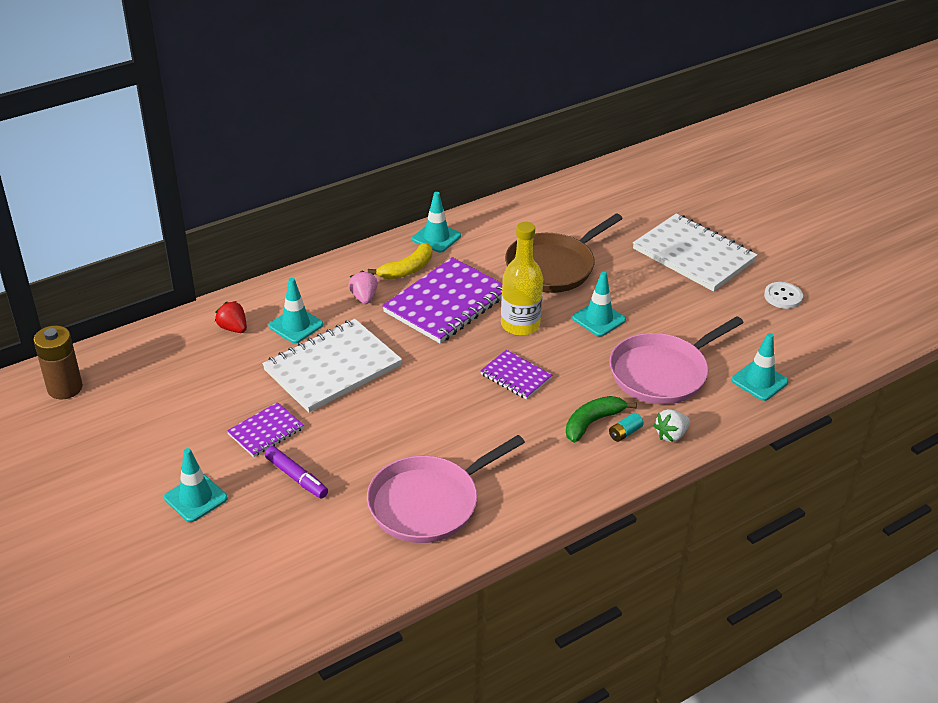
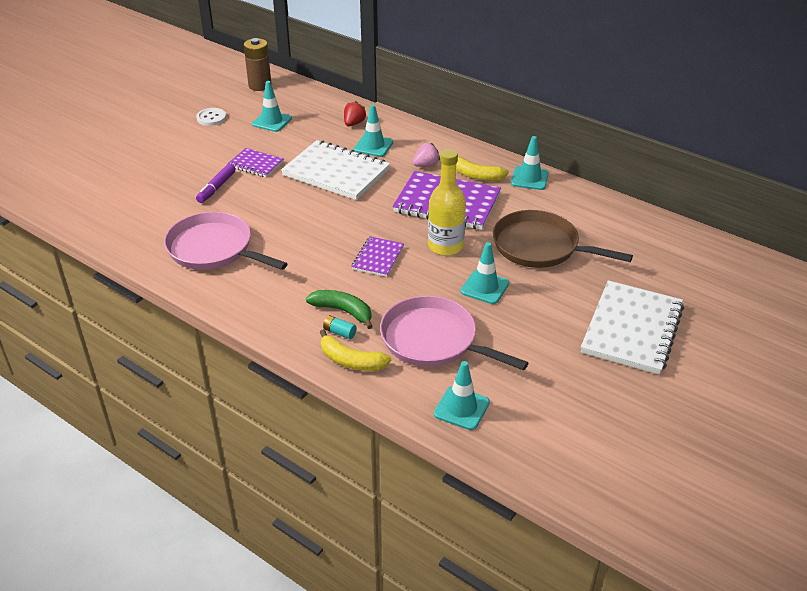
camera: 70 degrees right, 0 degrees up
turquoise traffic cone [164,448,228,522] -> turquoise traffic cone moved to [252,81,292,132]
white strawberry [653,409,690,442] -> yellow banana [320,329,391,371]
white button [764,282,803,309] -> white button moved to [196,108,226,126]

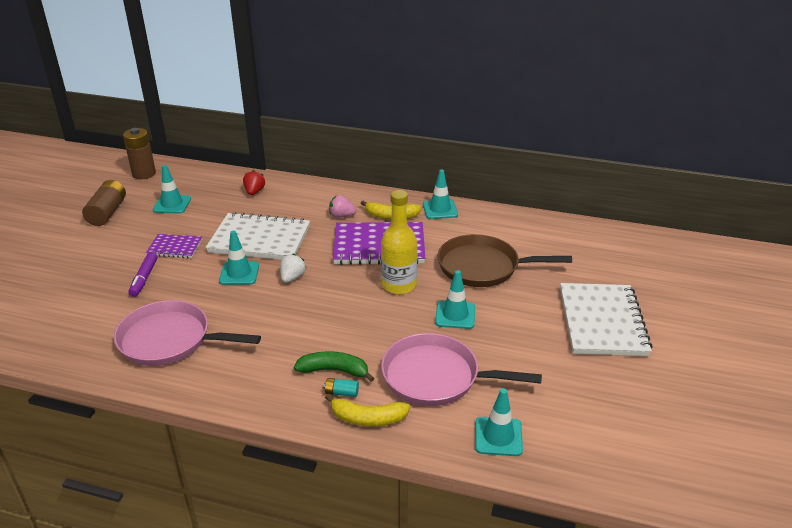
camera: 20 degrees left, 5 degrees down
white button [196,108,226,126] -> brown battery [82,180,126,226]
purple notebook [352,236,404,277] -> none
turquoise traffic cone [354,105,393,157] -> turquoise traffic cone moved to [219,231,259,285]
pink strawberry [412,143,440,167] -> pink strawberry turned 120 degrees counterclockwise [329,195,356,218]
none -> white strawberry [280,253,306,283]

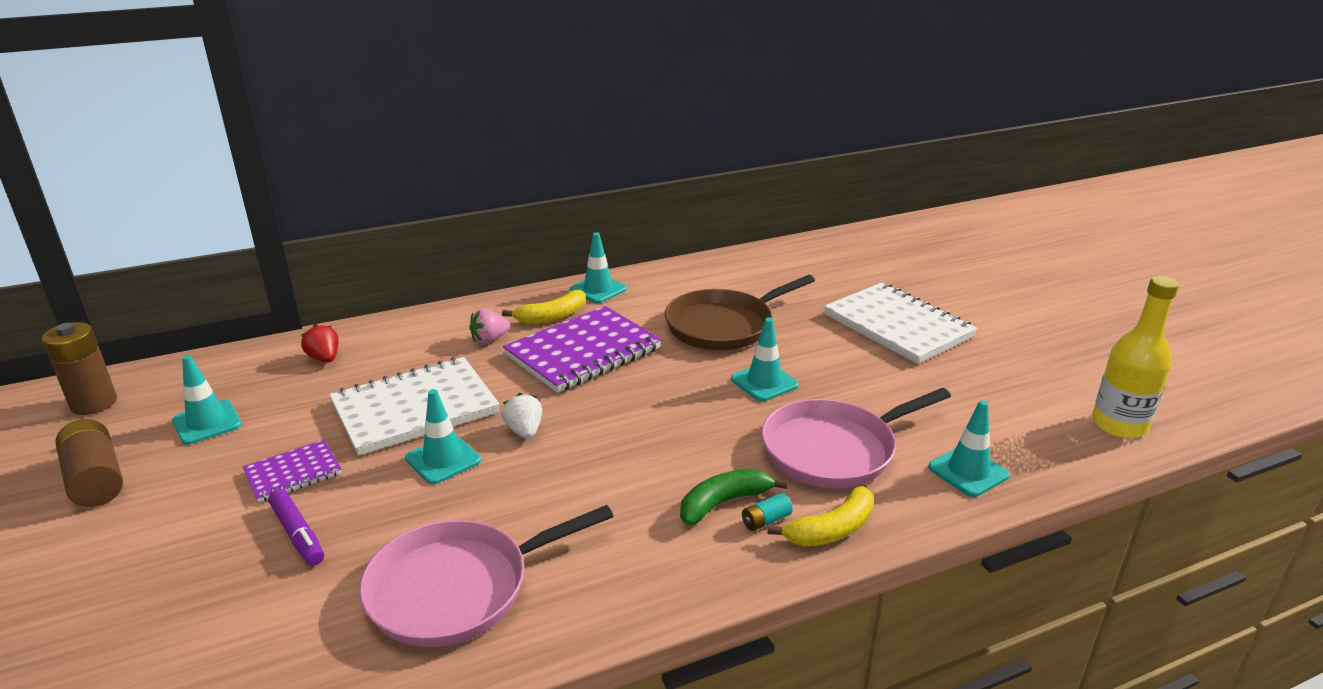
camera: 40 degrees left, 5 degrees down
yellow bottle [381,190,417,294] -> yellow bottle moved to [1092,276,1179,439]

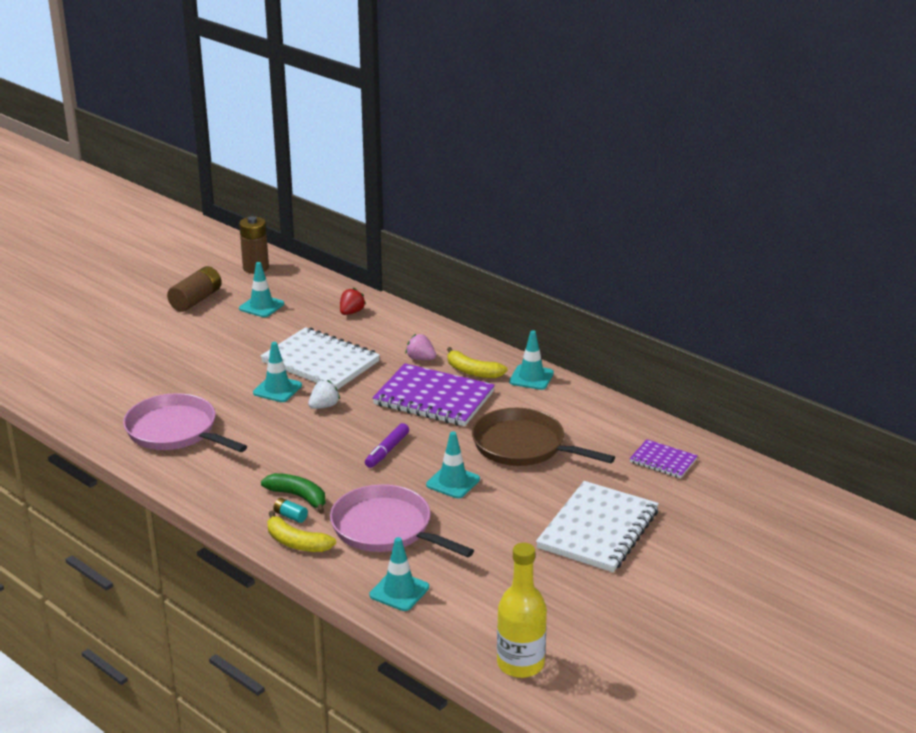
camera: 65 degrees right, 0 degrees up
purple notebook [243,439,342,503] -> purple notebook moved to [630,439,698,478]
purple marker [268,489,324,565] -> purple marker moved to [365,423,409,468]

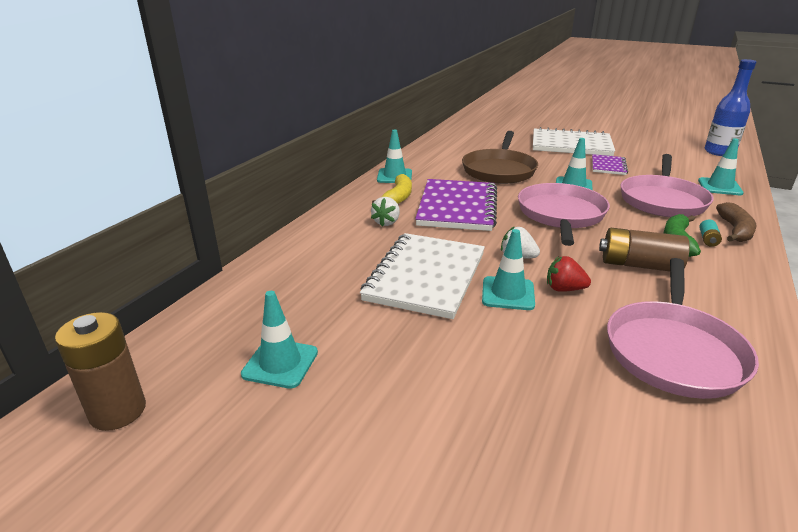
camera: 105 degrees left, 0 degrees up
brown battery [167,266,222,312] -> brown battery moved to [599,228,690,271]
yellow banana [267,511,336,552] -> brown banana [716,202,757,242]
red strawberry [340,288,366,315] -> red strawberry moved to [547,256,591,292]
purple marker [365,423,409,468] -> pink pan [518,183,610,246]
pink strawberry [406,334,436,360] -> white strawberry [371,197,400,227]
yellow bottle [497,543,547,678] -> blue bottle [705,59,756,156]
purple notebook [630,439,698,478] -> purple notebook moved to [592,154,628,175]

